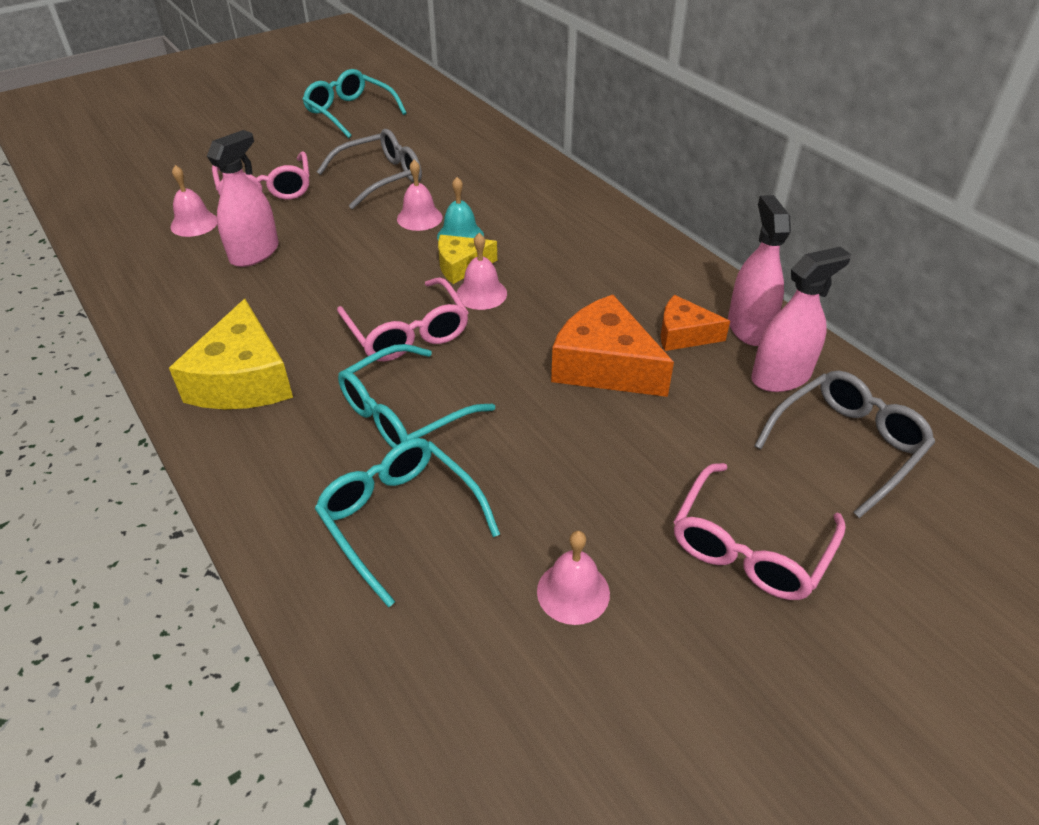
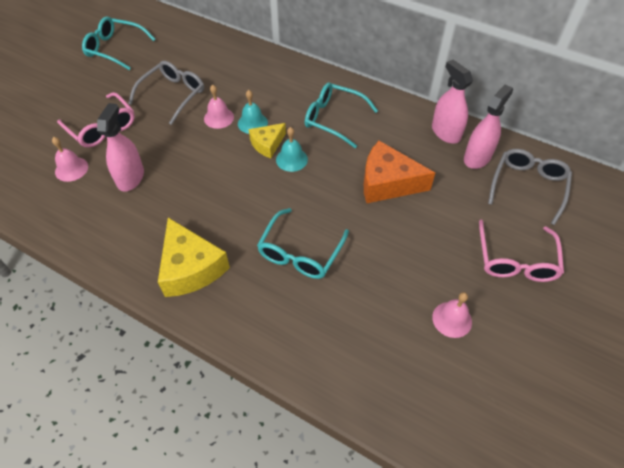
camera: 25 degrees left, 10 degrees up
turquoise glasses [315,438,500,608] -> turquoise glasses moved to [305,82,378,148]
pink glasses [337,277,469,361] -> none
pink bell [456,233,507,310] -> turquoise bell [276,127,308,172]
orange cheese [661,295,730,351] -> none

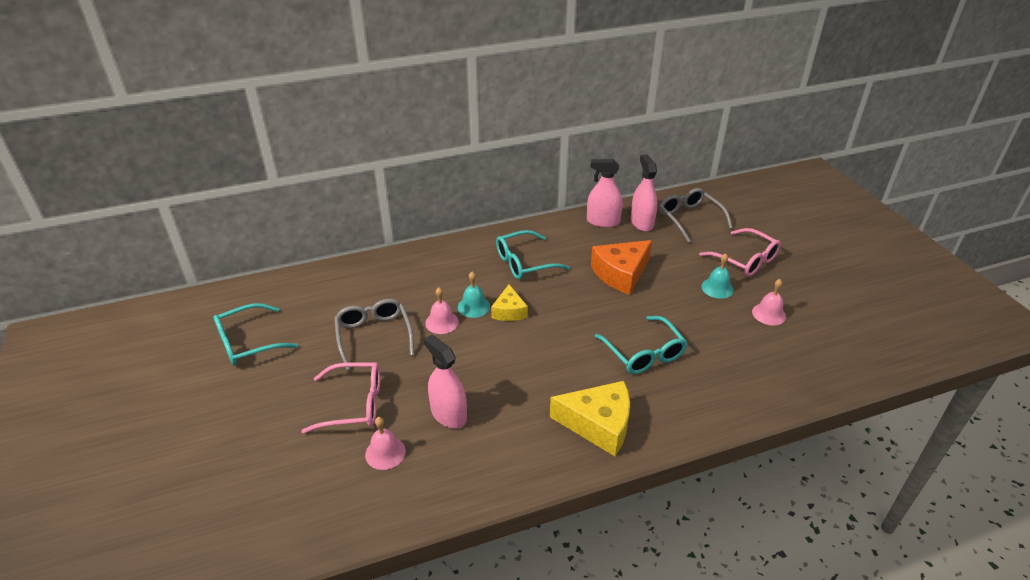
camera: 50 degrees left, 15 degrees down
turquoise bell [276,127,308,172] -> turquoise bell moved to [701,253,734,299]

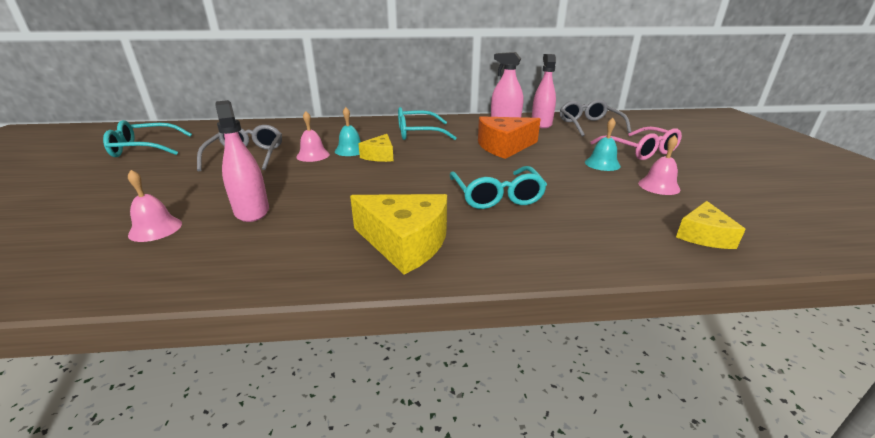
camera: 15 degrees right, 10 degrees down
pink glasses [301,362,380,434] -> none
none -> yellow cheese [676,201,746,249]

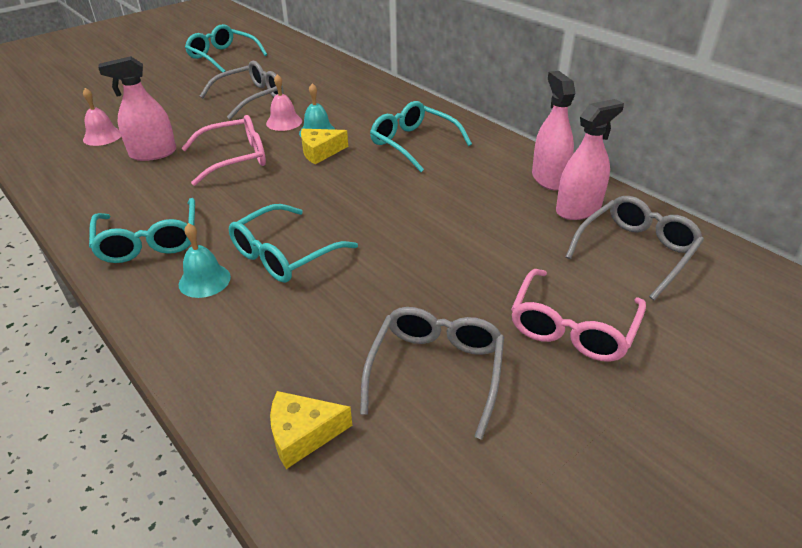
camera: 55 degrees right, 10 degrees up
pink spray bottle [215,100,269,222] -> pink spray bottle turned 135 degrees counterclockwise [98,56,176,161]
yellow cheese [350,194,447,275] -> turquoise glasses [89,198,195,263]
orange cheese [478,116,541,159] -> none
turquoise bell [585,118,621,171] -> turquoise bell moved to [179,223,231,298]
pink bell [638,135,681,195] -> grey glasses [360,307,504,440]
none -> pink glasses [181,115,266,186]

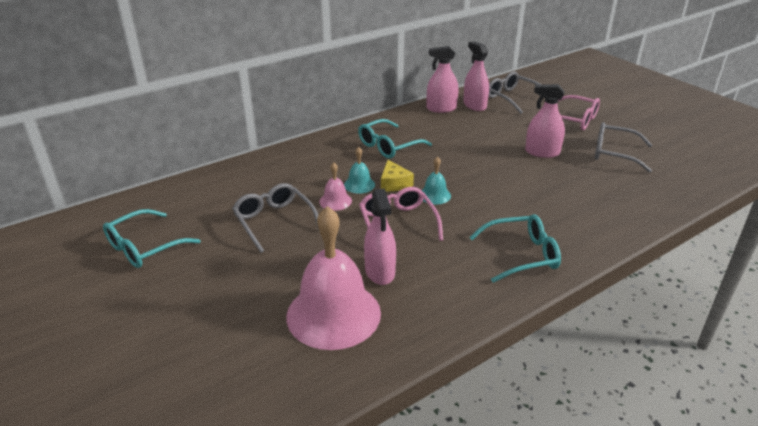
camera: 85 degrees left, 5 degrees down
pink bell [83,88,121,146] -> pink bell [286,206,381,350], size x2.29
turquoise bell [179,223,231,298] -> turquoise bell moved to [422,157,451,204]
turquoise glasses [229,204,358,283] -> none
yellow cheese [270,391,352,469] -> none
none -> pink spray bottle [525,84,565,158]

